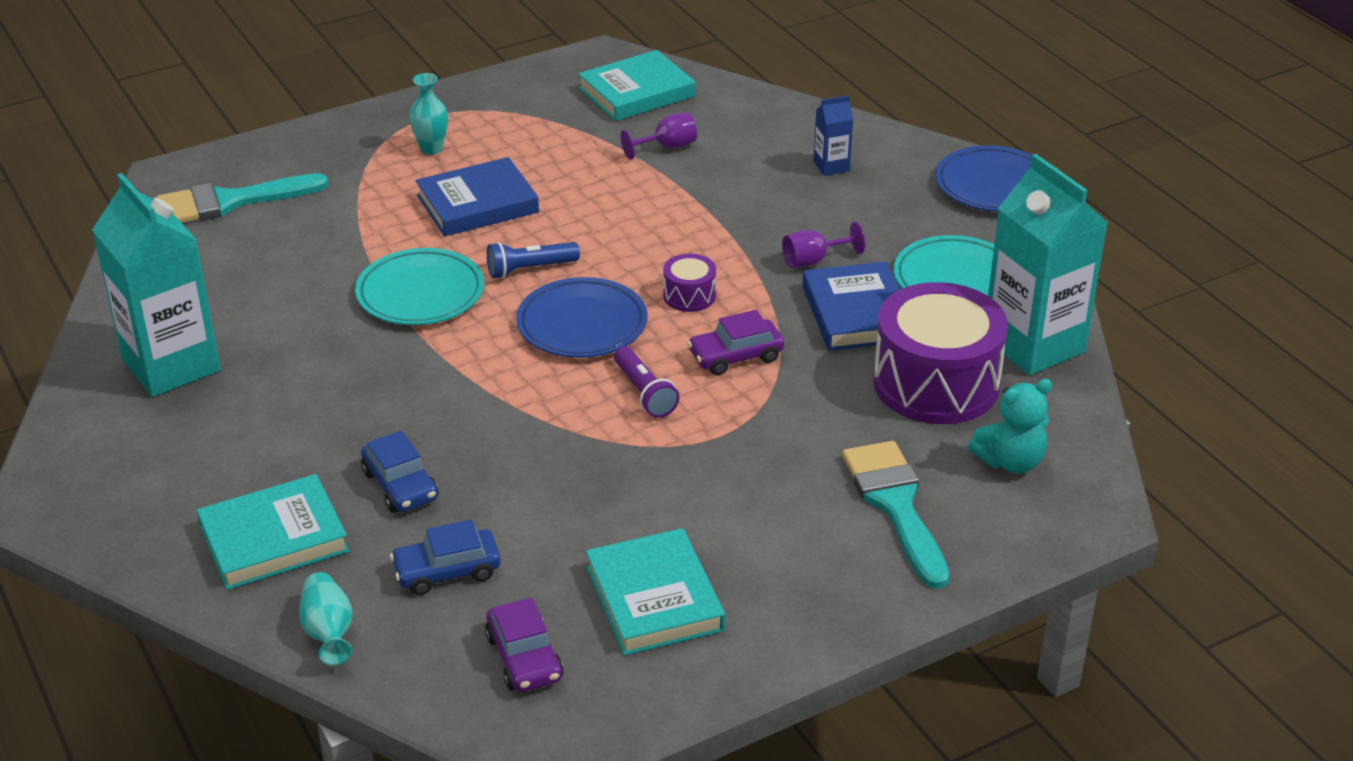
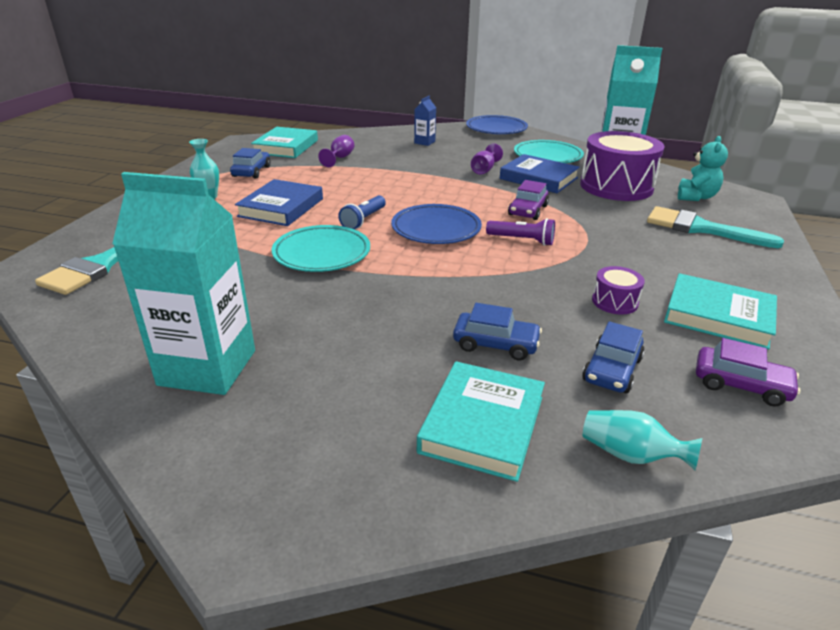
camera: 45 degrees left, 5 degrees down
purple drum [663,254,716,312] -> purple drum moved to [592,266,645,314]
none -> blue car [230,148,271,179]

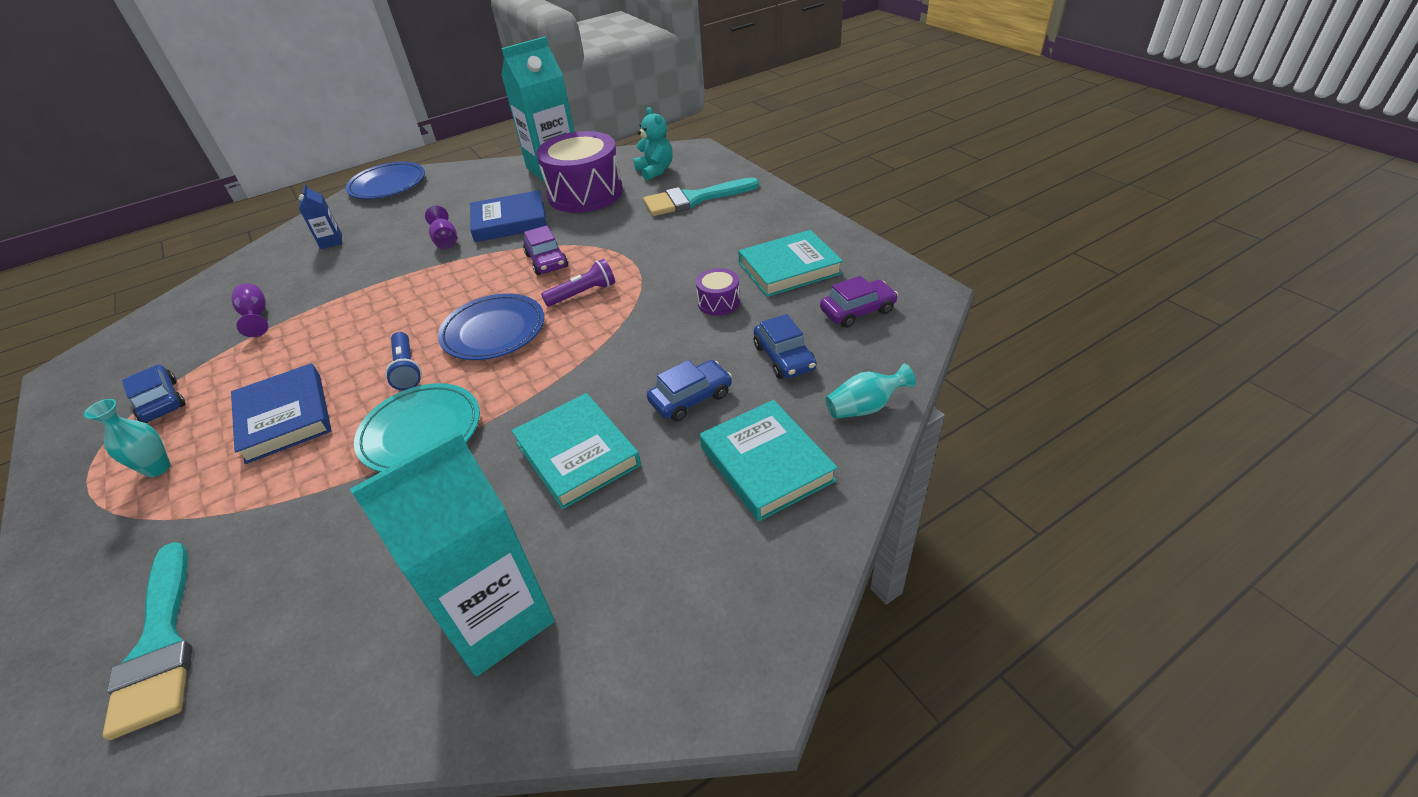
camera: 45 degrees left, 10 degrees up
turquoise book [251,127,318,158] -> turquoise book moved to [511,393,641,509]
turquoise plate [514,140,584,163] -> none

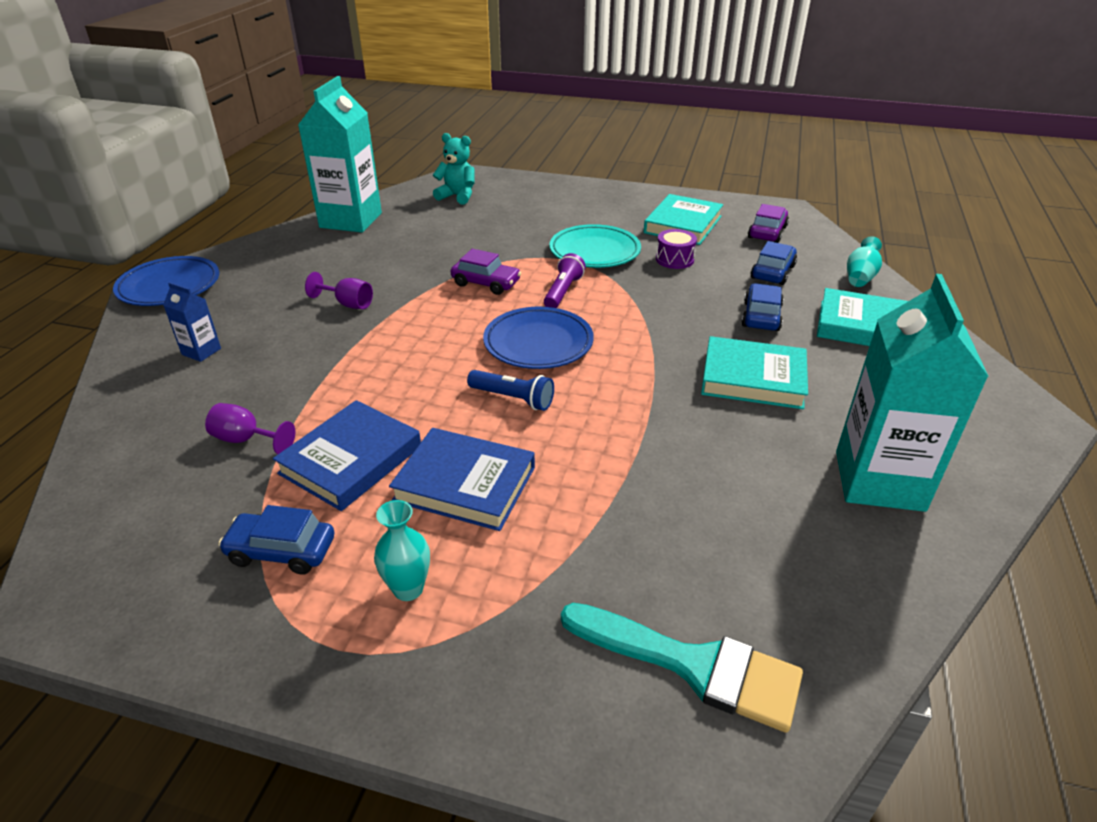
camera: 45 degrees left, 5 degrees down
turquoise plate [354,383,480,472] -> turquoise plate moved to [549,224,641,268]
blue book [470,190,547,242] -> blue book moved to [273,400,421,511]
purple drum [536,131,623,213] -> none
turquoise brush [643,177,759,216] -> none
blue car [754,314,817,379] -> blue car turned 90 degrees counterclockwise [750,241,797,285]

